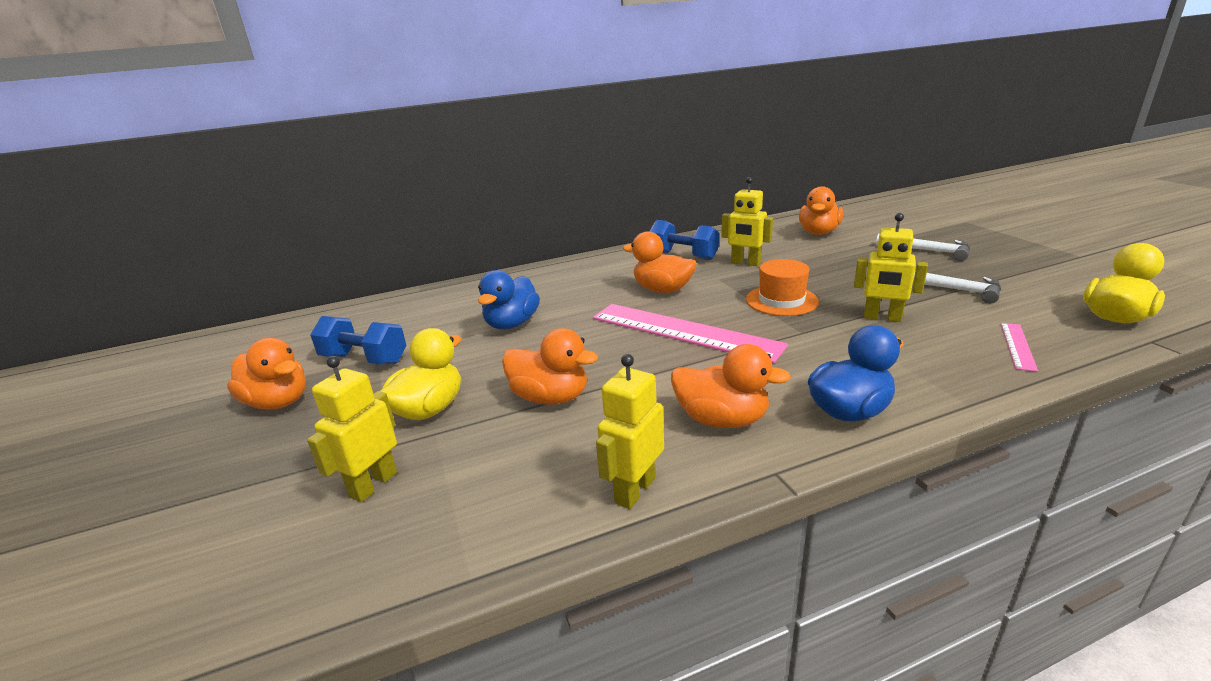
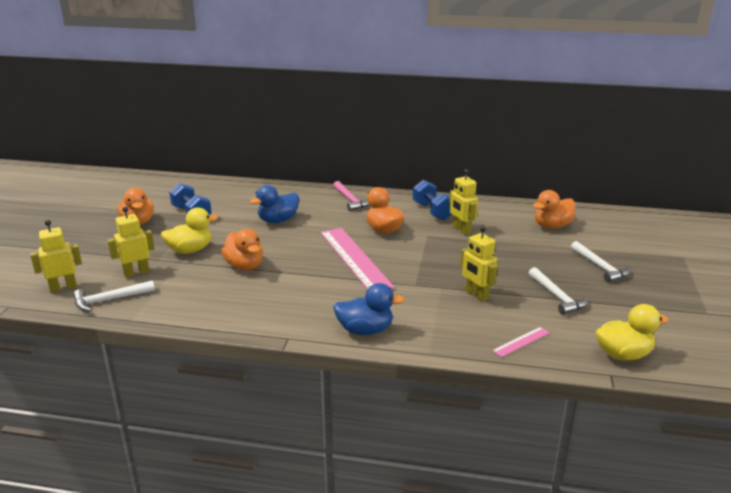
camera: 30 degrees right, 0 degrees up
yellow robot [596,354,664,509] -> yellow robot moved to [30,220,82,293]
orange duck [671,344,791,428] -> none
orange hat [746,259,819,316] -> none
none -> white hammer [73,280,155,311]
none -> pink hammer [333,181,369,211]

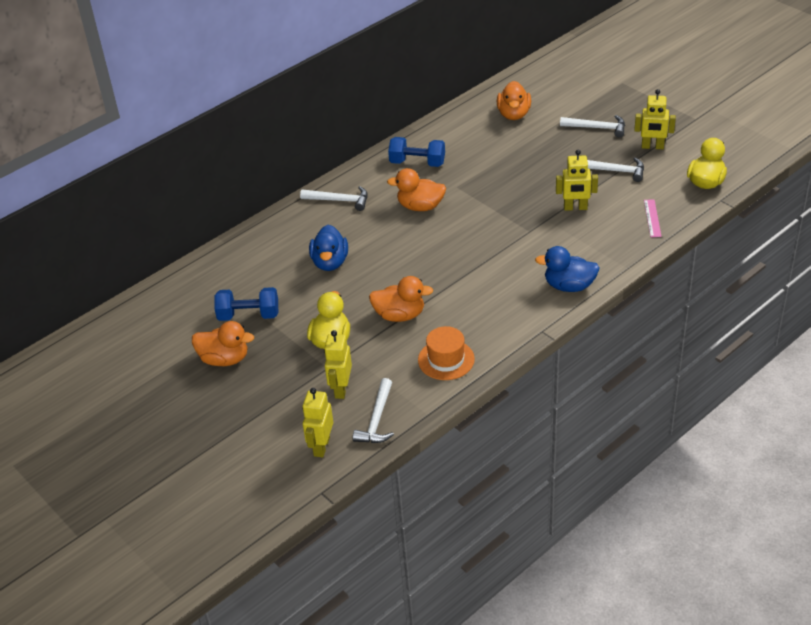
camera: 50 degrees left, 15 degrees up
pink ruler [321,228,395,290] -> none
pink hammer [333,181,369,211] -> white hammer [300,186,368,211]
blue duck [333,283,405,335] -> blue duck turned 120 degrees counterclockwise [535,246,600,292]
yellow robot [449,169,478,235] -> yellow robot moved to [634,89,676,149]
none -> orange hat [418,326,475,380]

